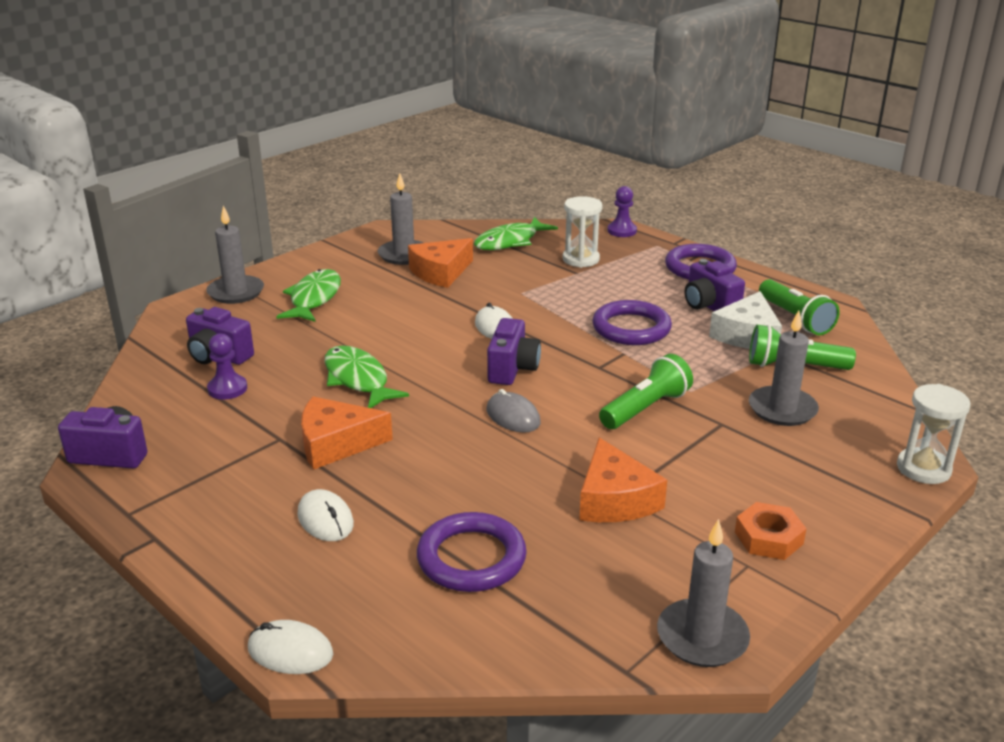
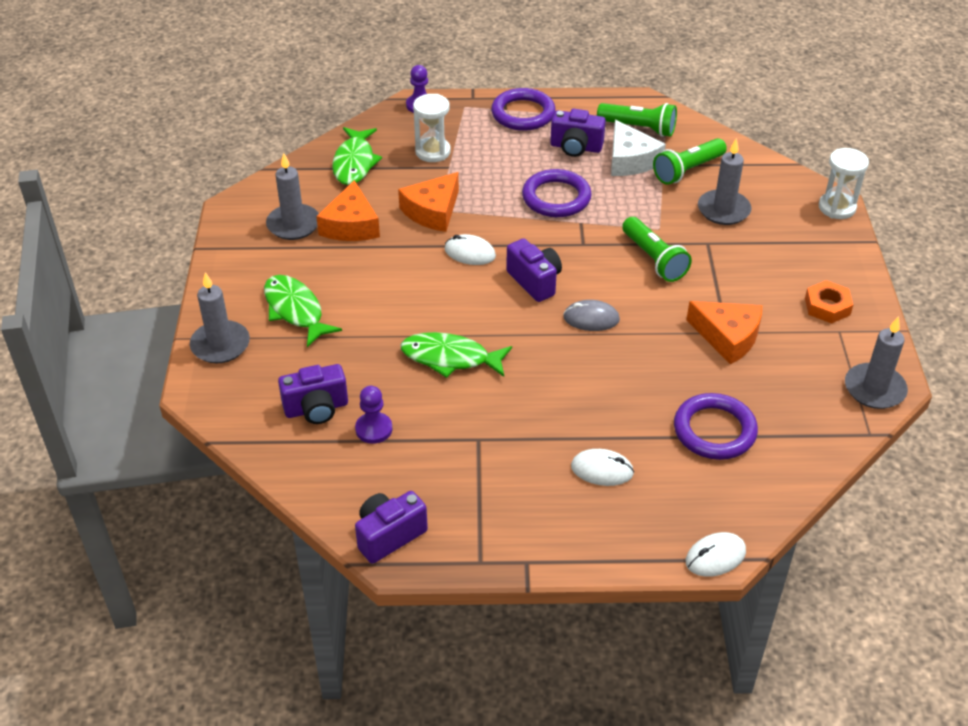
camera: 45 degrees left, 15 degrees up
orange cheese [301,396,393,470] -> orange cheese moved to [398,172,459,232]
green flashlight [599,354,693,429] -> green flashlight turned 150 degrees clockwise [622,217,692,282]

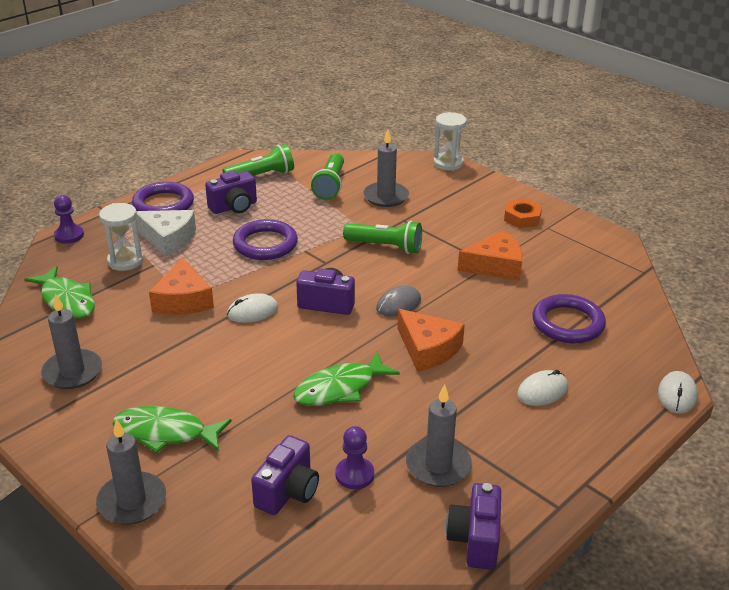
camera: 45 degrees left, 10 degrees down
orange cheese [316,180,380,241] -> orange cheese moved to [398,309,465,372]
white cheese [611,120,666,176] -> white cheese moved to [136,210,196,256]
grey candle [845,316,908,409] -> grey candle moved to [406,384,472,487]

